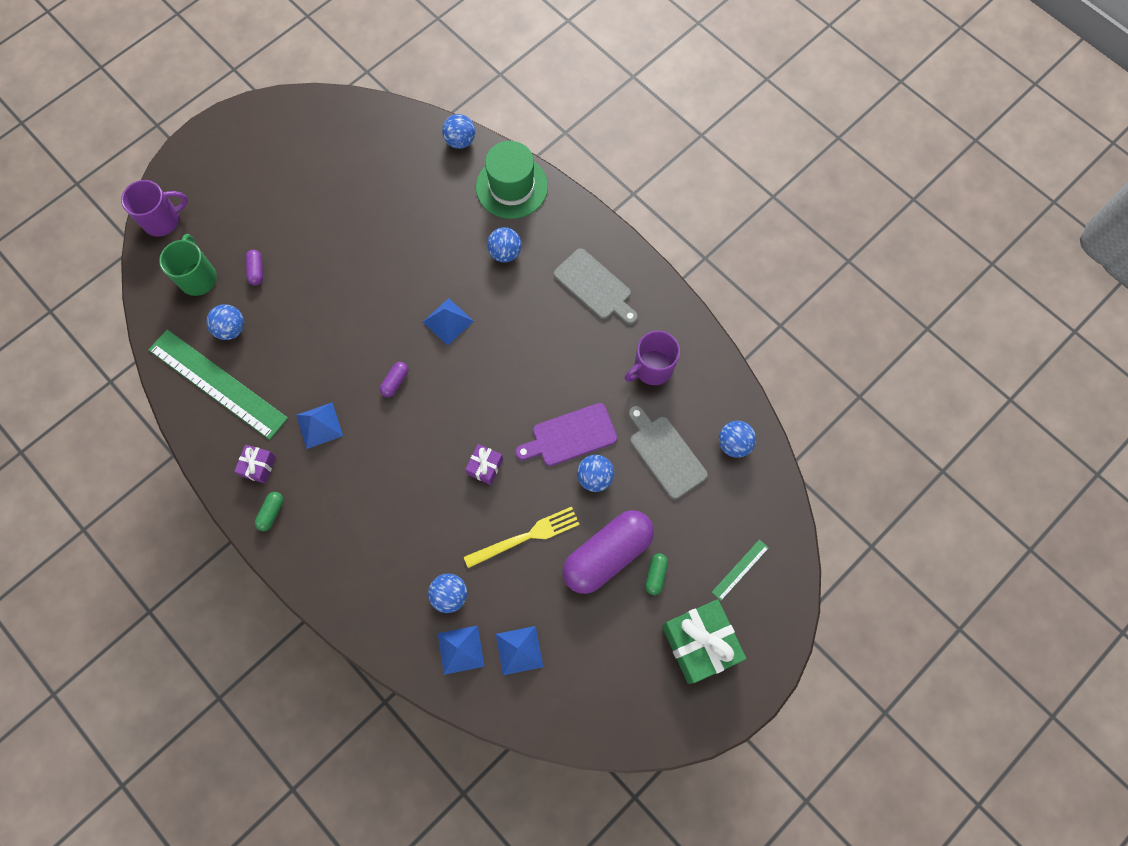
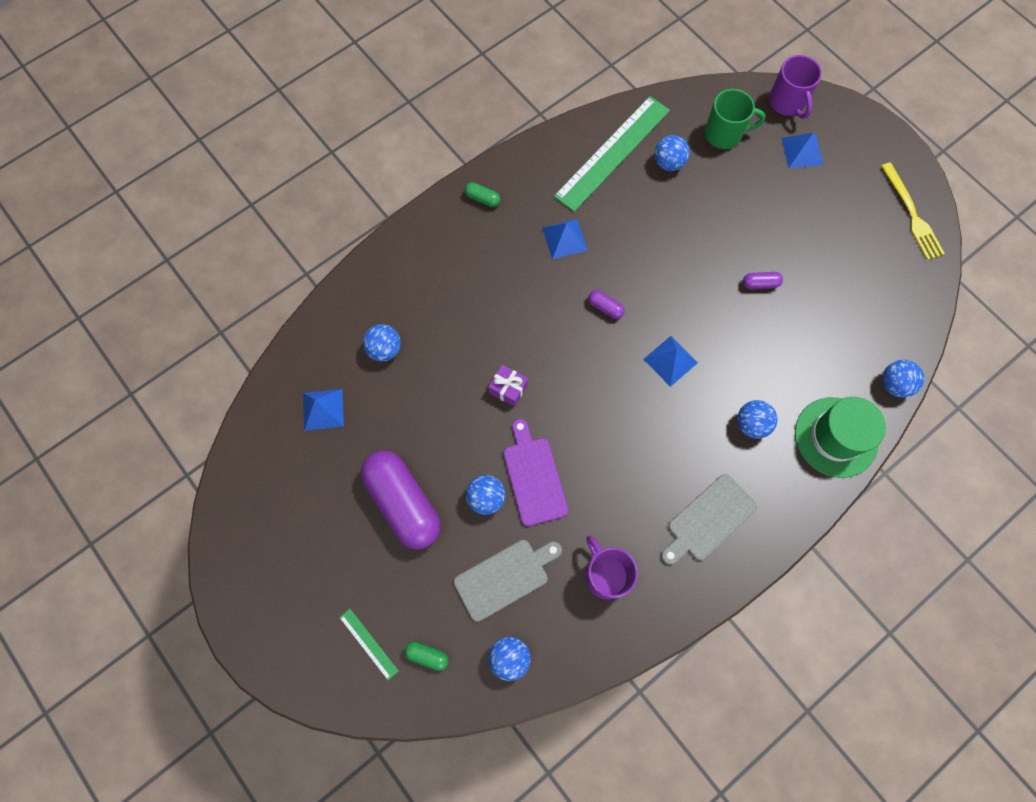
camera: 95 degrees right, 0 degrees up
purple gift [234,445,276,484] -> none
purple capsule [246,250,263,285] -> purple capsule moved to [743,272,783,289]
blue pyramid [438,625,484,675] -> blue pyramid moved to [782,133,824,168]
yellow fork [464,507,580,568] -> yellow fork moved to [881,162,945,260]
green capsule [645,553,668,595] -> green capsule moved to [404,642,449,671]
green gift [662,599,746,684] -> none

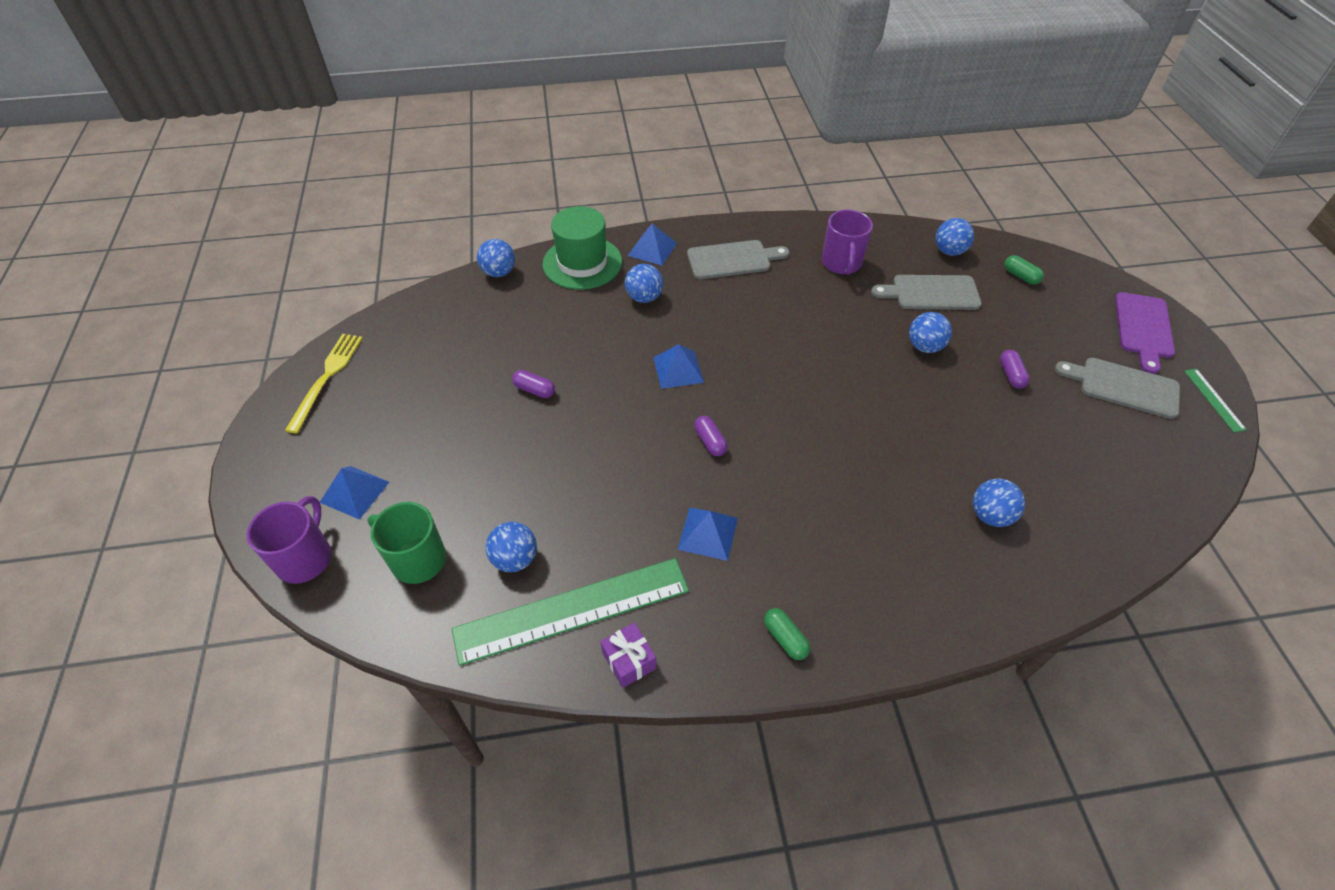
camera: 150 degrees left, 20 degrees down
blue pyramid [303,389,344,431] -> blue pyramid moved to [628,223,677,266]
green ruler [339,609,398,680] -> green ruler moved to [1184,369,1247,432]
purple capsule [361,450,441,550] -> purple capsule [1000,350,1030,389], size x0.40
purple gift [489,365,528,407] -> purple gift moved to [601,622,656,688]
purple cutting board [503,419,568,526] -> purple cutting board moved to [1115,292,1175,374]
none -> grey cutting board [1055,358,1180,419]

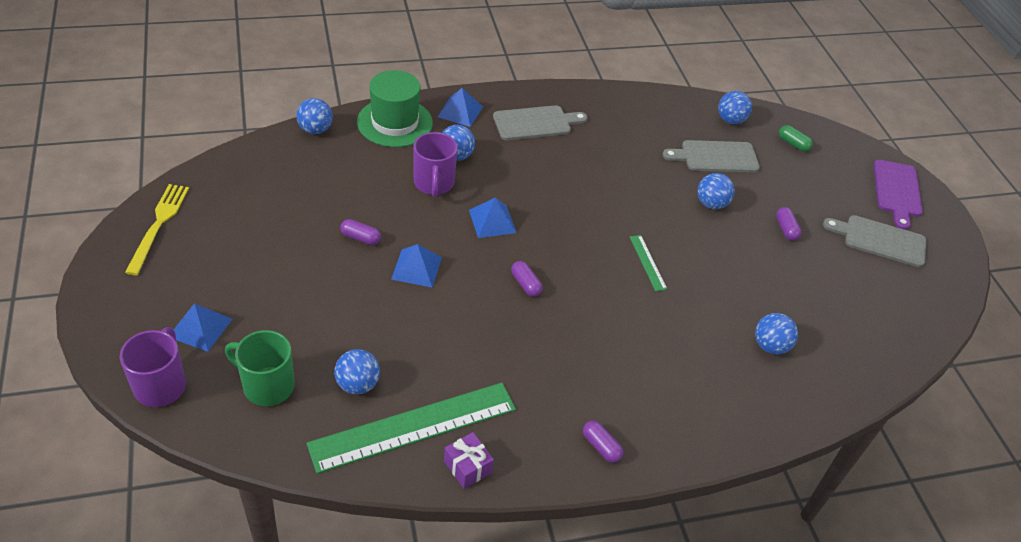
camera: 10 degrees left, 5 degrees down
blue pyramid [678,508,738,561] -> blue pyramid moved to [391,244,442,288]
green capsule [764,608,810,660] -> purple capsule [583,421,623,463]
purple mug [822,209,873,275] -> purple mug moved to [413,132,458,197]
green ruler [1184,369,1247,432] -> green ruler moved to [630,235,667,291]

